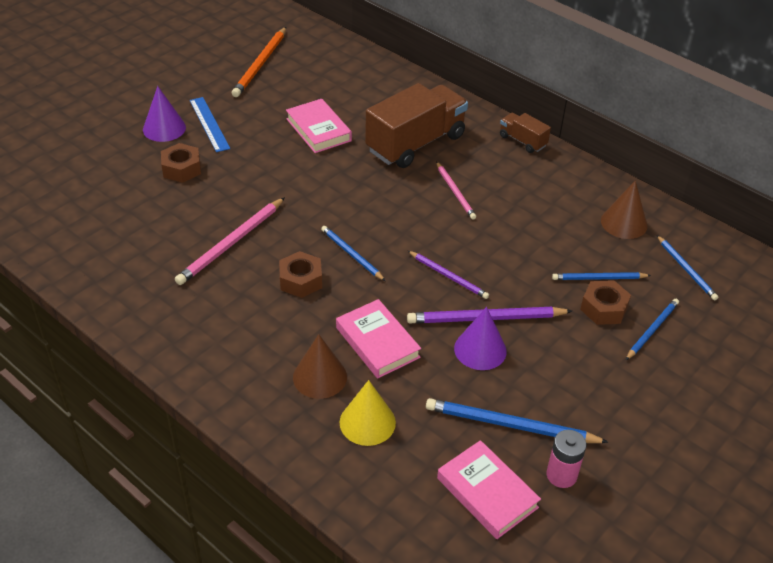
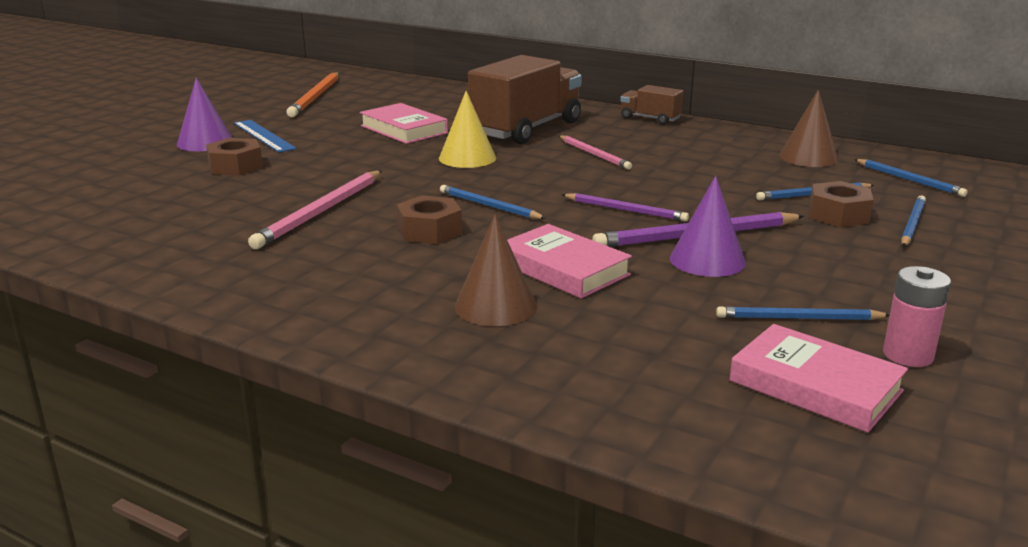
camera: 10 degrees left, 20 degrees down
yellow cone [339,380,396,446] -> yellow cone moved to [439,91,496,168]
blue pencil [426,398,609,443] -> blue pencil [716,306,890,320], size x0.62

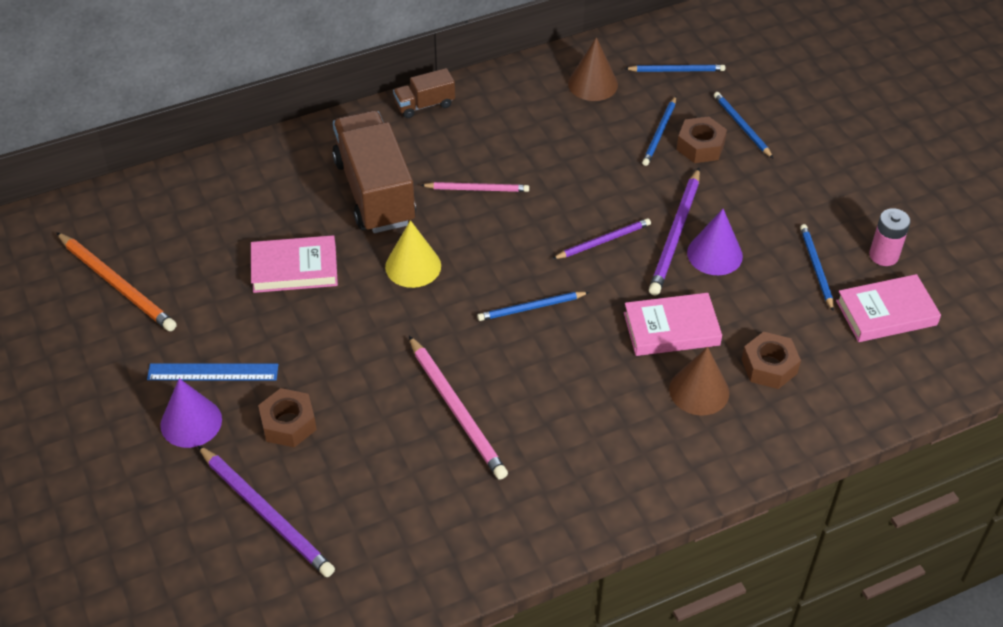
camera: 55 degrees left, 25 degrees up
brown nut [397,196,462,244] -> brown nut moved to [742,332,801,389]
blue pencil [716,306,890,320] -> blue pencil turned 135 degrees clockwise [800,224,834,311]
none -> purple pencil [198,446,335,577]

